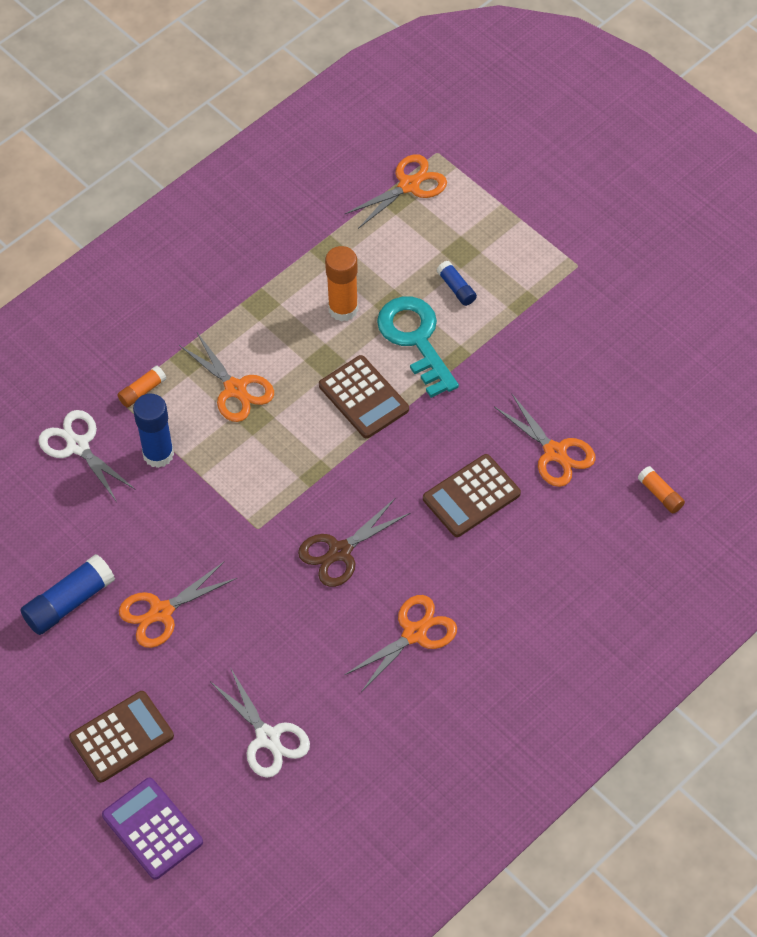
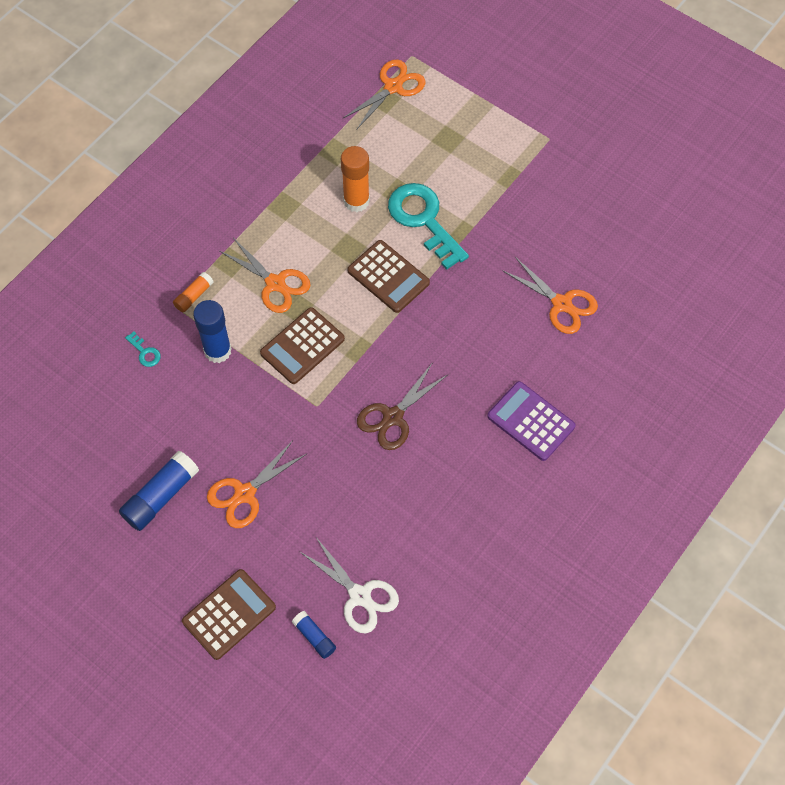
camera: 10 degrees left, 5 degrees up
white scissors [38,410,136,502] -> turquoise key [125,331,161,367]
purple calculator [102,778,203,880] -> purple calculator moved to [487,381,576,461]
orange scissors [345,595,457,692] -> none
brown calculator [423,454,521,537] -> brown calculator moved to [260,307,345,384]
blue glue stick [437,261,477,306] -> blue glue stick moved to [292,611,336,659]
orange glue stick [638,466,685,513] -> none

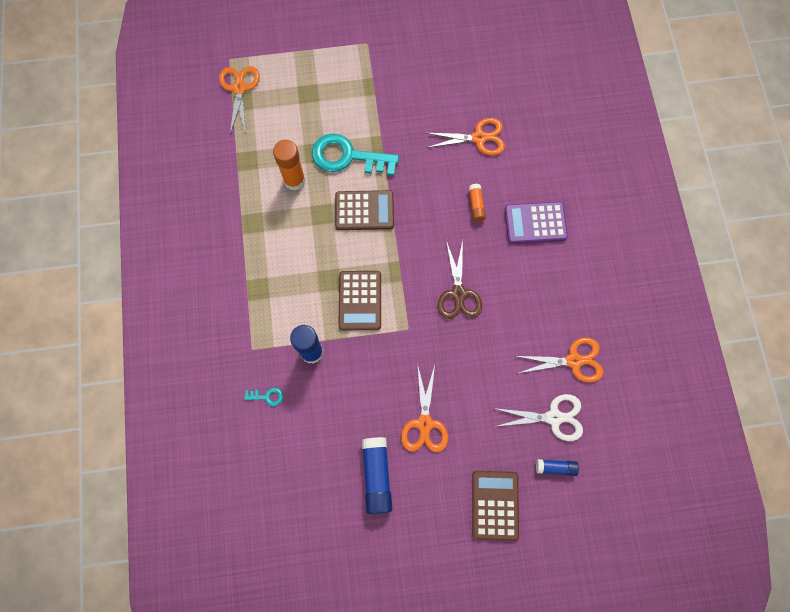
camera: 45 degrees left, 10 degrees up
orange glue stick [173,272,214,312] -> orange glue stick moved to [469,184,486,221]
orange scissors [220,239,311,313] -> orange scissors moved to [516,338,603,383]

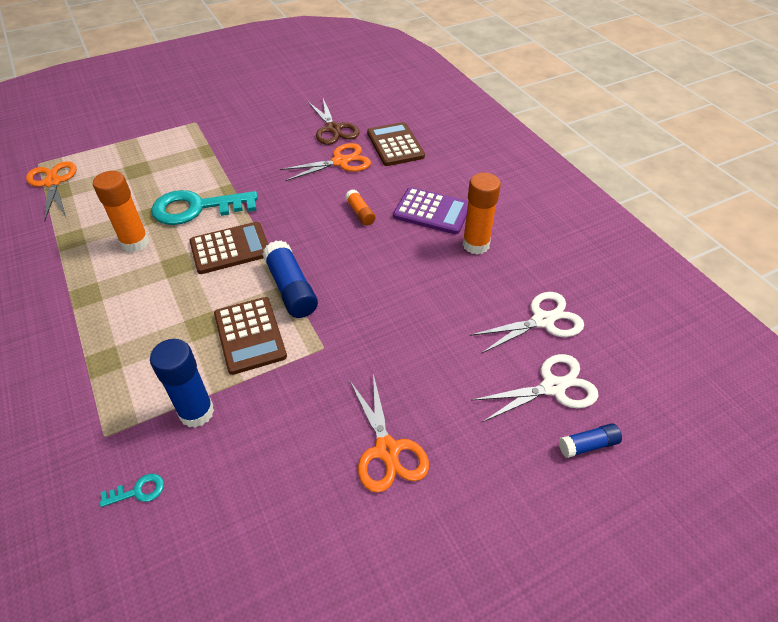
camera: 20 degrees left, 25 degrees down
blue glue stick [362,437,392,514] -> blue glue stick moved to [262,240,318,318]
brown scissors [437,240,482,319] -> brown scissors moved to [308,99,359,145]
brown calculator [472,471,519,541] -> brown calculator moved to [367,122,425,166]
purple calculator [505,202,568,244] -> purple calculator turned 135 degrees counterclockwise [393,187,468,234]
orange scissors [516,338,603,383] -> white scissors [470,292,584,354]
none -> orange glue stick [462,173,501,254]

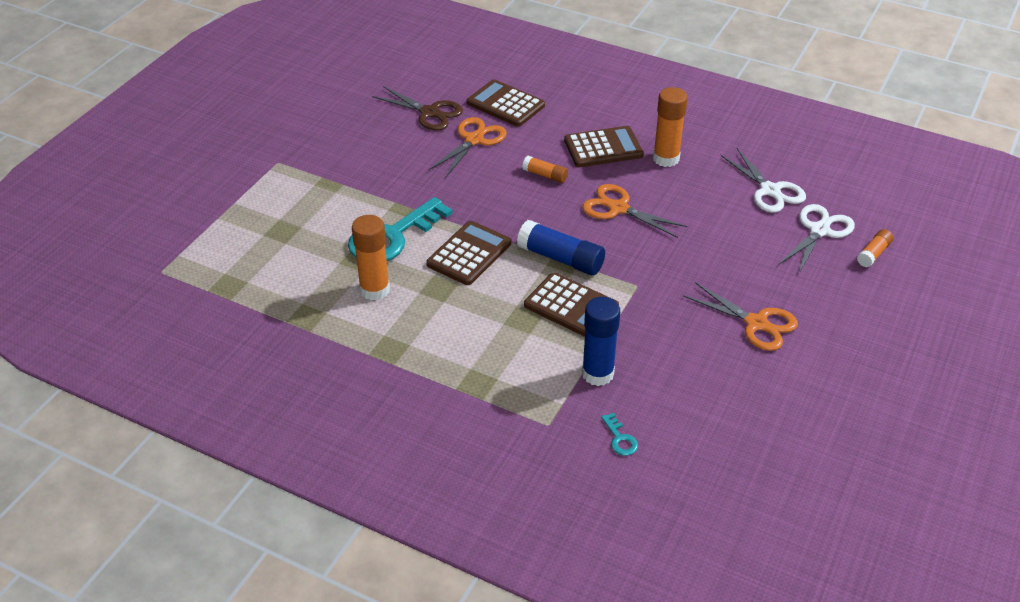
camera: 35 degrees left, 5 degrees down
orange scissors [26,161,77,221] -> orange scissors moved to [582,184,687,238]
turquoise key [100,474,164,507] -> turquoise key turned 120 degrees clockwise [601,413,638,456]
purple calculator [393,187,468,234] -> brown calculator [564,126,644,167]
white scissors [470,292,584,354] -> white scissors turned 120 degrees clockwise [720,148,806,213]
blue glue stick [559,423,622,458] -> orange glue stick [857,229,893,267]

